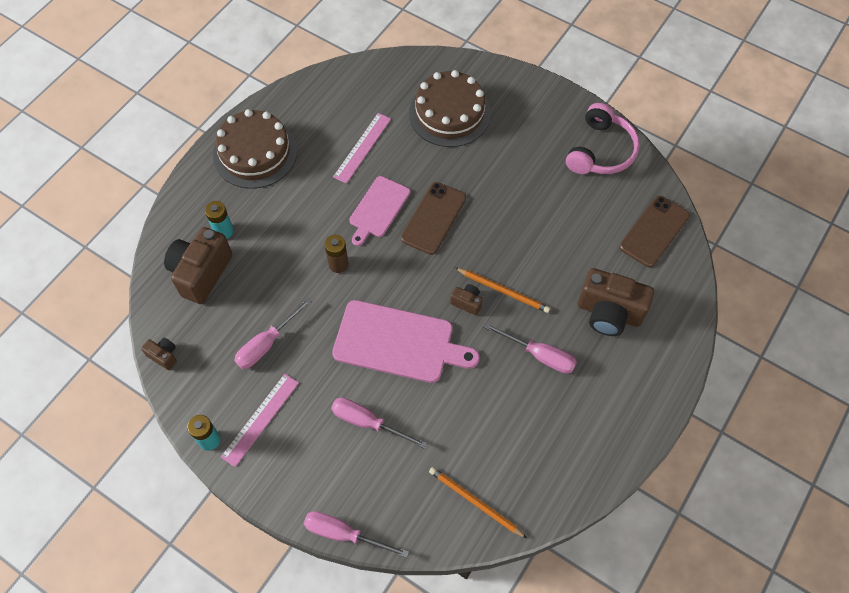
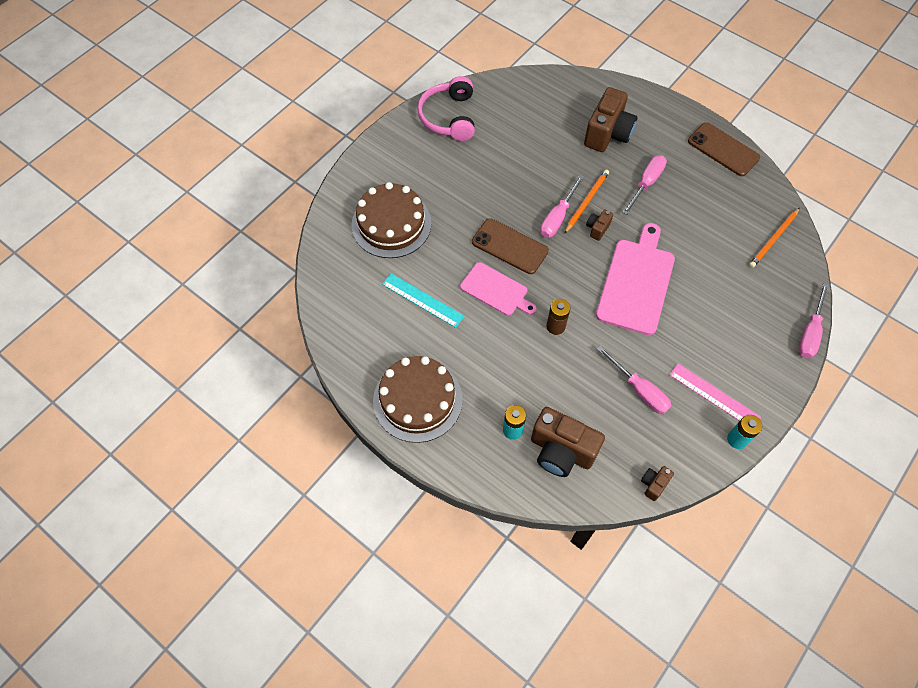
camera: 85 degrees left, 0 degrees up
pink screwdriver [331,398,427,449] -> pink screwdriver moved to [540,175,584,238]
pink ruler [333,113,391,184] -> turquoise ruler [382,273,465,328]
pink headphones [566,103,640,174] -> pink headphones turned 120 degrees counterclockwise [417,76,475,141]
brown phone [619,196,690,267] -> brown phone moved to [688,122,760,176]

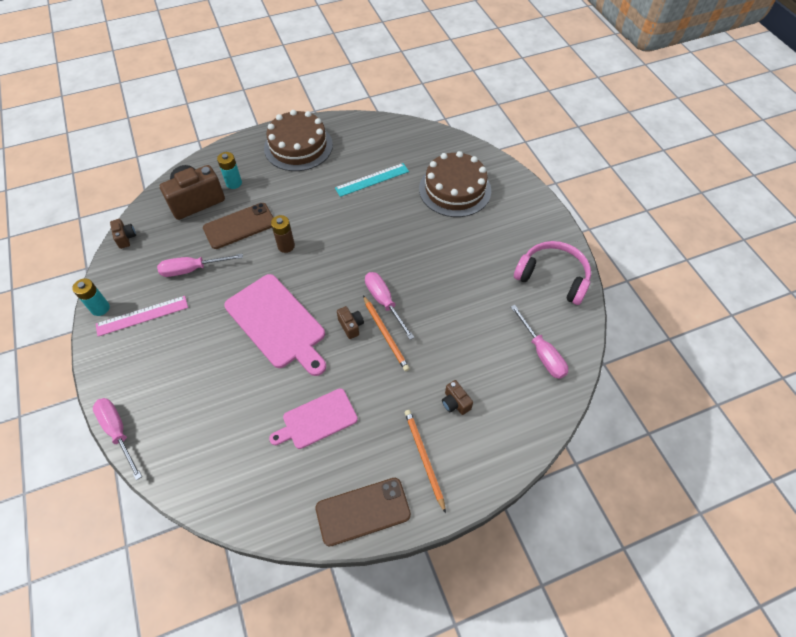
camera: 120 degrees right, 5 degrees down
pink cutting board [460,262,536,316] -> pink cutting board moved to [269,388,358,449]
brown phone [472,218,549,274] -> brown phone moved to [203,203,274,249]
brown camera [584,87,638,152] -> brown camera [442,380,473,415], size x0.46
pink screwdriver [622,155,667,215] -> pink screwdriver moved to [511,305,568,379]
orange pencil [749,208,800,268] -> orange pencil moved to [405,410,446,513]

